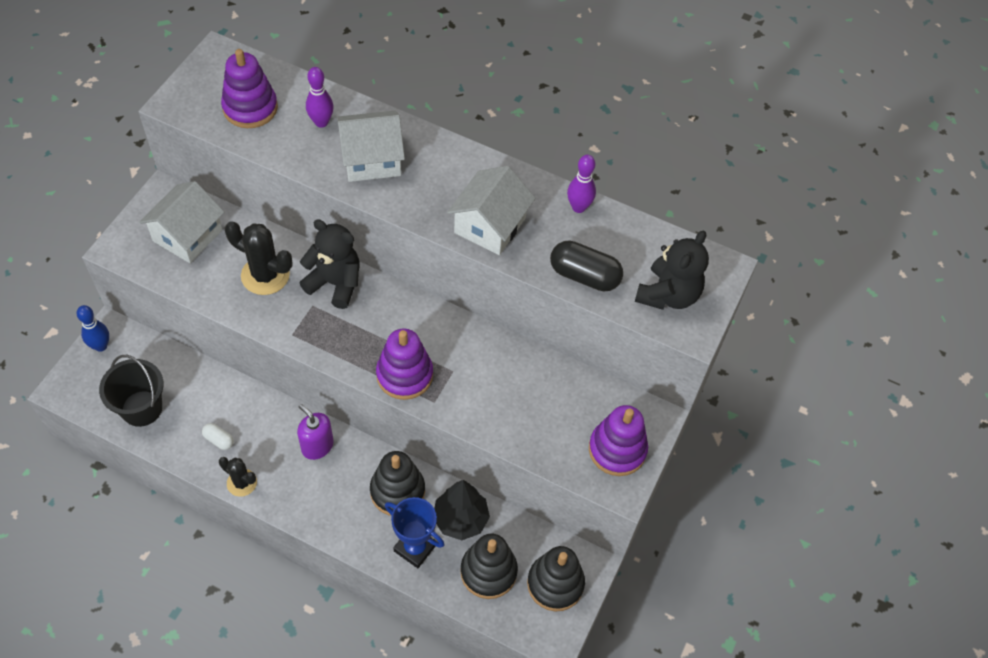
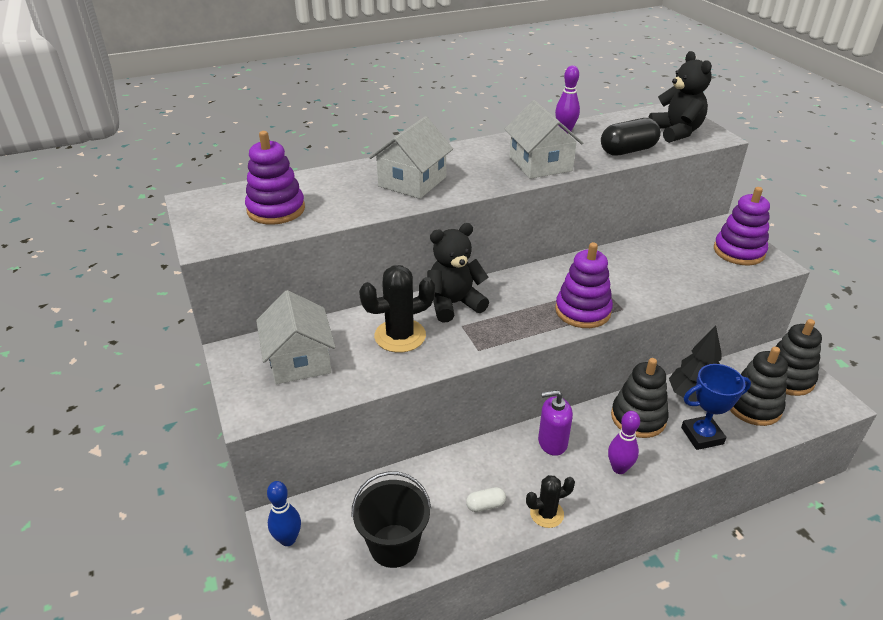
camera: 45 degrees left, 20 degrees down
purple bowling pin [306,67,334,128] -> purple bowling pin moved to [608,411,640,474]

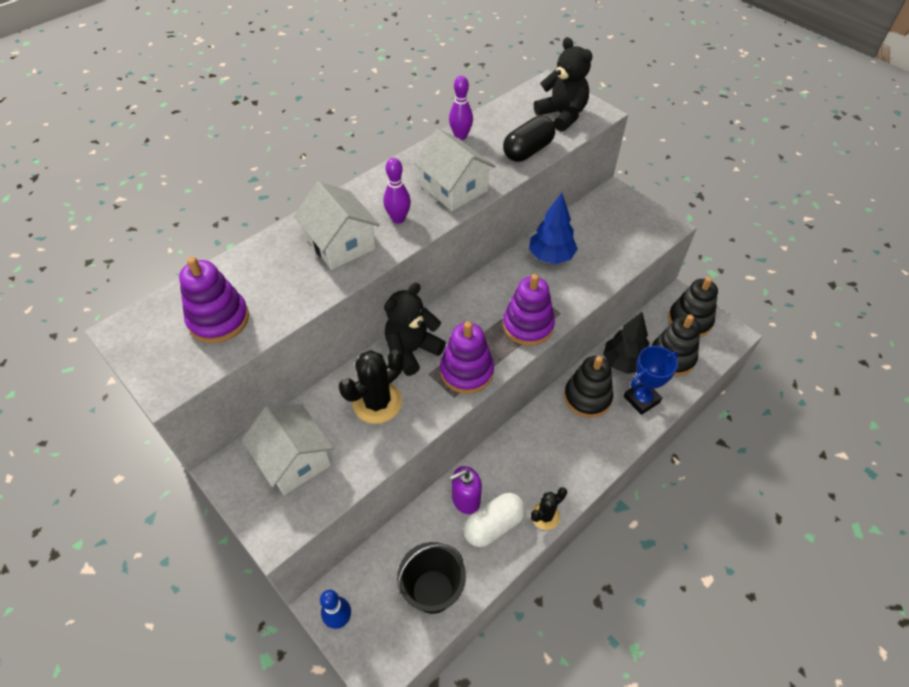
camera: 20 degrees left, 15 degrees up
white house [369,116,453,199] -> white house turned 45 degrees counterclockwise [294,181,380,270]
white capsule [466,487,506,512] -> white capsule [463,493,526,547], size x1.93
purple soap dispenser [538,390,573,456] -> purple soap dispenser moved to [450,466,482,514]
purple bowling pin [608,411,640,474] -> purple bowling pin moved to [383,158,411,224]
purple stacking toy [714,187,770,265] -> purple stacking toy moved to [440,321,494,394]
none -> blue tree [529,193,578,264]

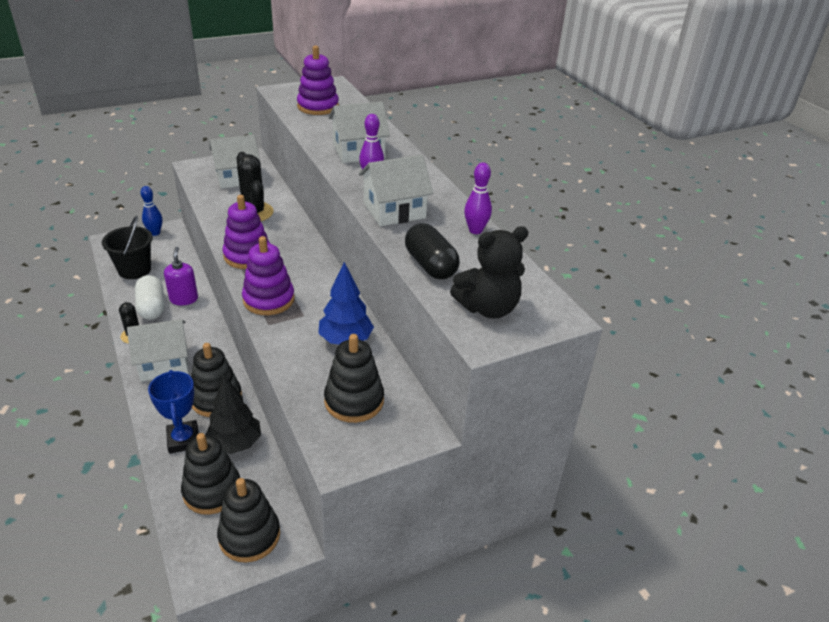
camera: 105 degrees right, 15 degrees down
black teddy bear [384,283,446,376] -> none
none -> white house [127,319,189,382]
none -> black stacking toy [324,334,384,423]

